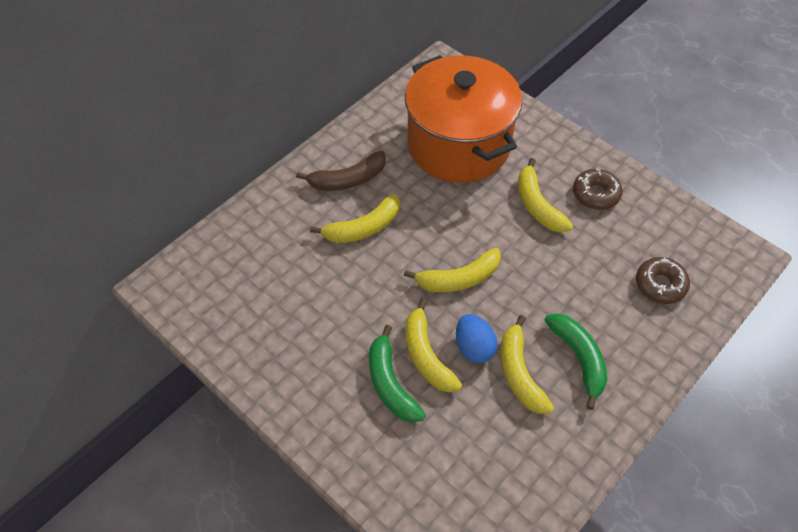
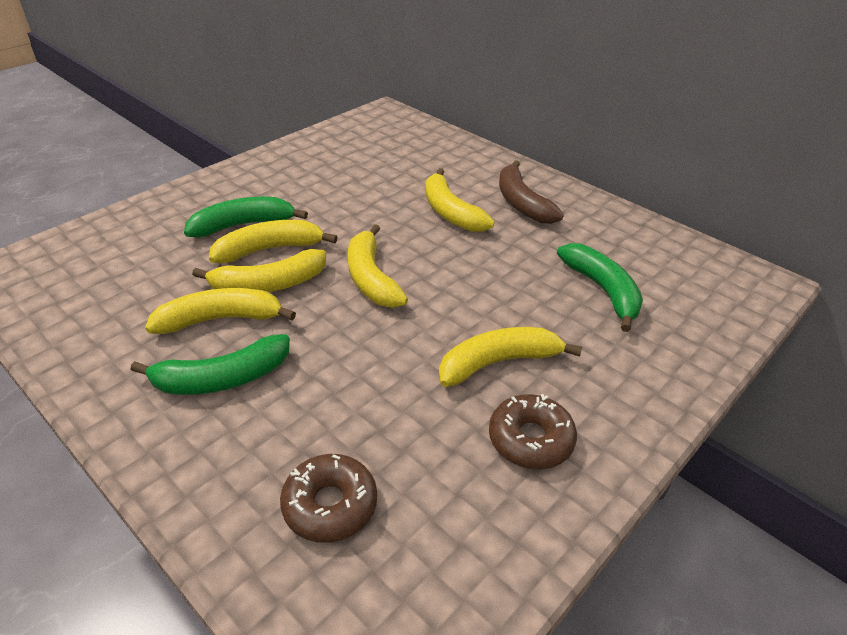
camera: 90 degrees right, 15 degrees down
orange pot [405,55,522,183] -> green banana [557,243,643,332]
blue egg [456,314,497,363] -> yellow banana [192,249,326,292]

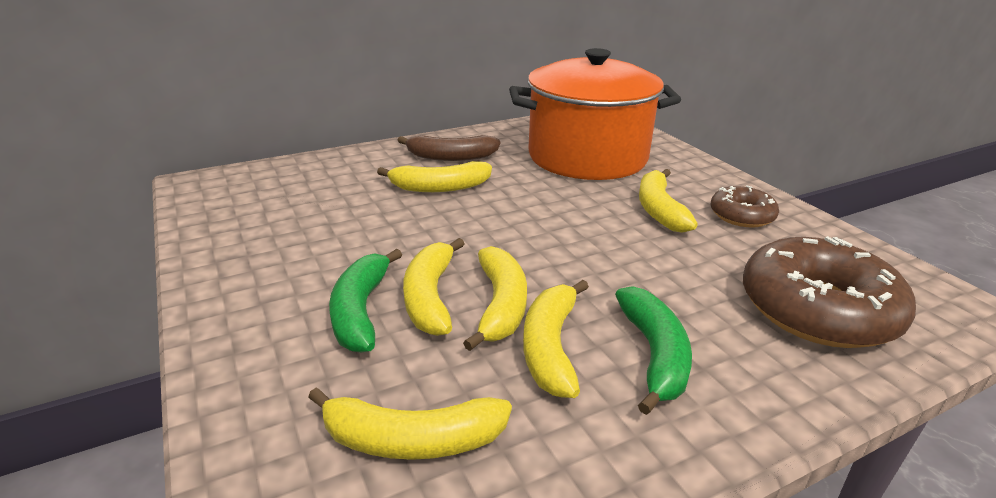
camera: 70 degrees left, 10 degrees down
brown donut [280,454,377,543] -> brown donut [743,236,916,348], size x1.86
yellow banana [348,224,408,308] -> yellow banana moved to [308,388,512,460]
green banana [557,243,643,332] -> orange pot [509,48,681,180]

